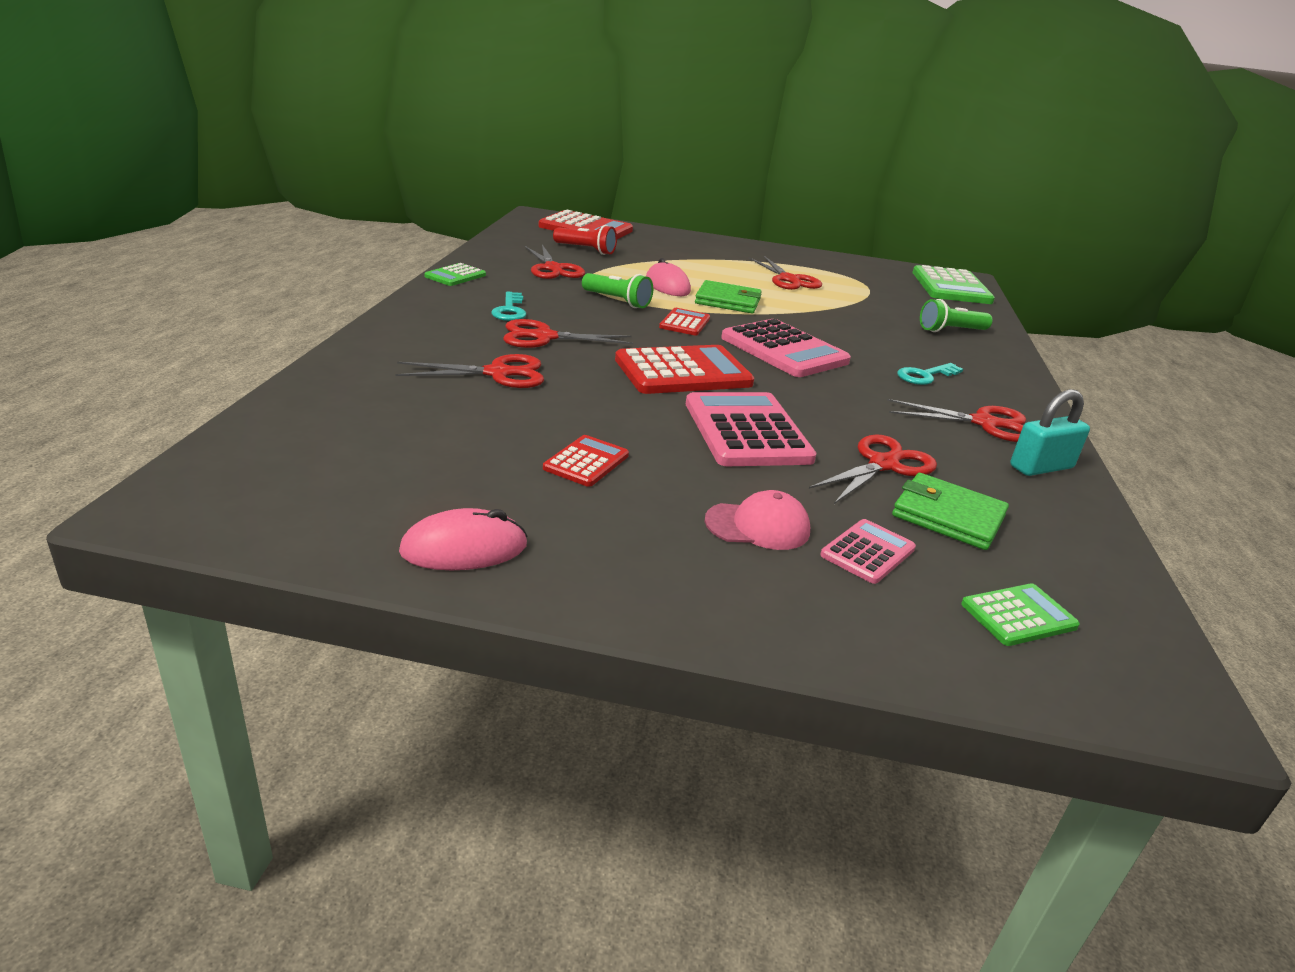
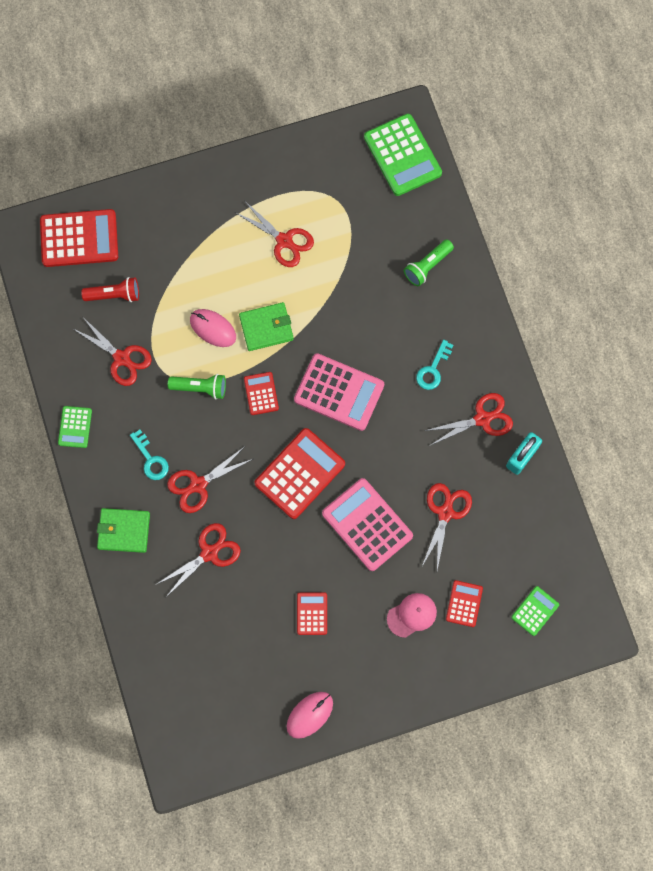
camera: 25 degrees left, 45 degrees up
pink calculator [820,519,916,584] -> red calculator [446,580,483,627]
green wallet [892,473,1009,550] -> green wallet moved to [97,508,150,553]

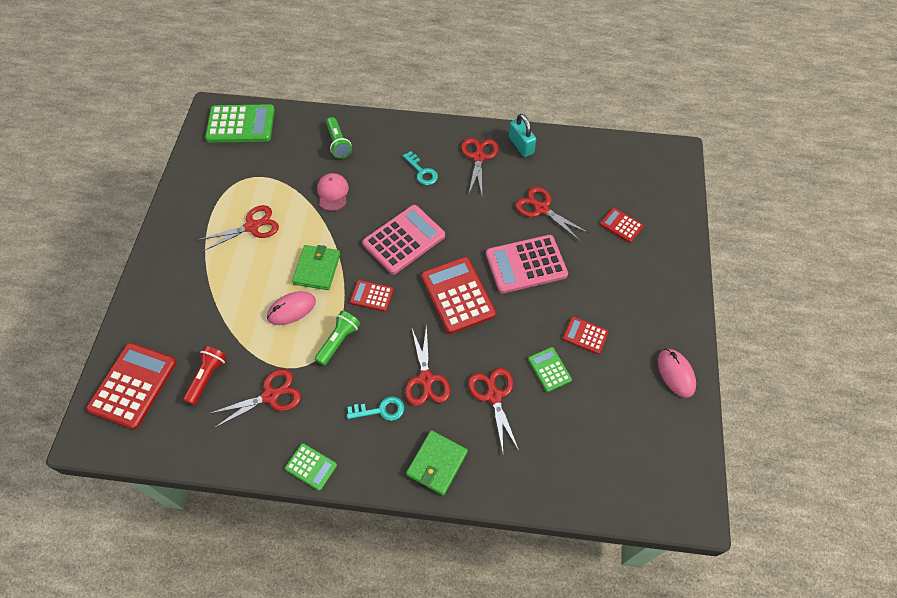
camera: 65 degrees left, 15 degrees down
pink cap [387,593,437,638] -> pink cap moved to [317,173,349,211]
green calculator [511,586,559,636] -> green calculator moved to [528,347,572,392]

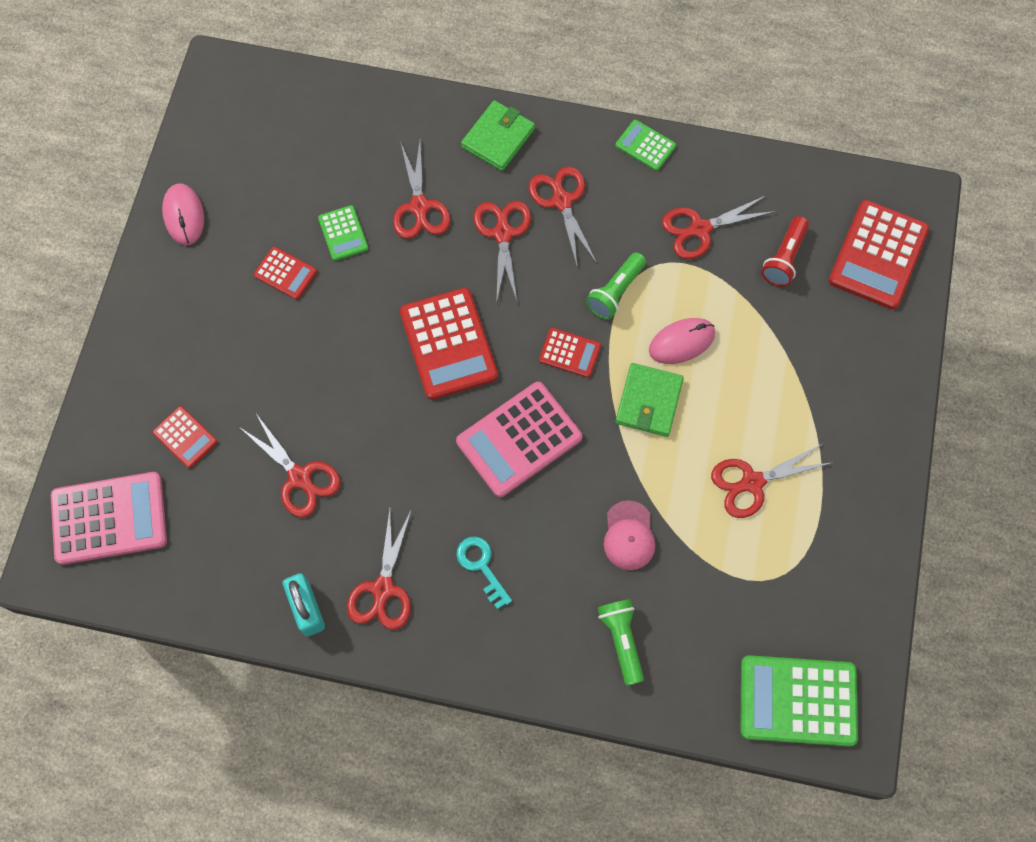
camera: 175 degrees left, 10 degrees up
turquoise key [347,396,404,421] -> red scissors [529,166,597,266]
pink calculator [486,235,568,294] -> pink calculator moved to [51,472,167,565]

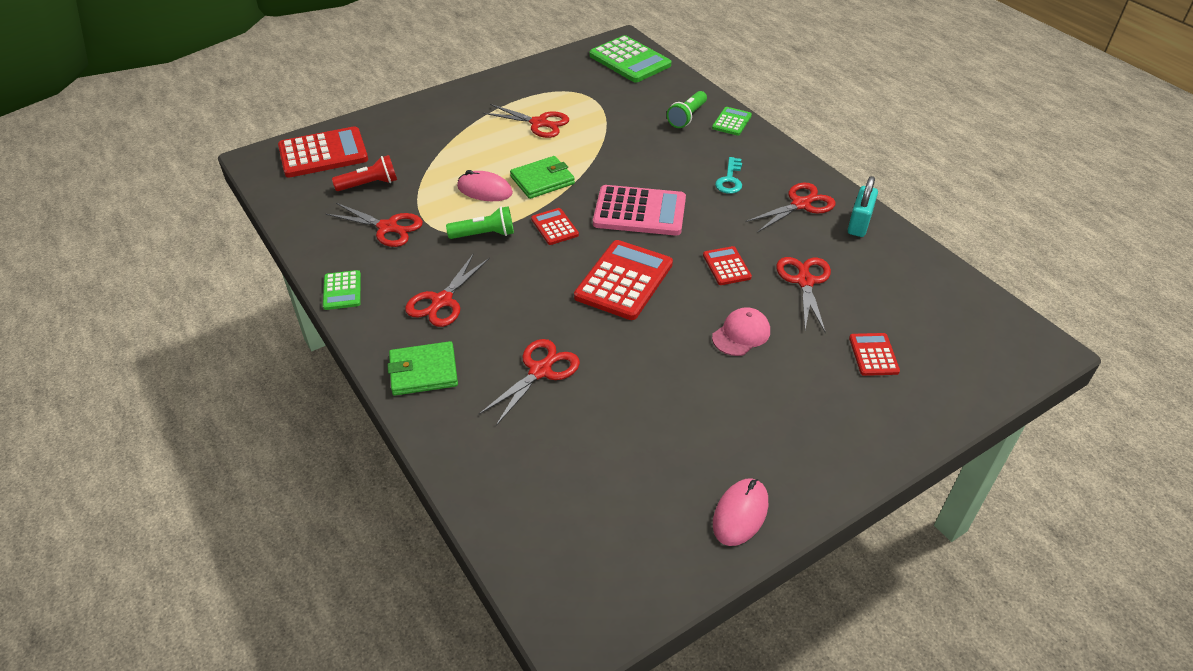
camera: 135 degrees left, 25 degrees down
pink calculator [51,472,167,565] -> none
red calculator [254,247,317,300] -> red calculator moved to [703,246,752,285]
green calculator [318,205,368,261] -> green calculator moved to [712,107,752,136]
red scissors [474,201,531,304] -> none
pink cap [604,500,655,570] -> pink cap moved to [712,307,770,356]

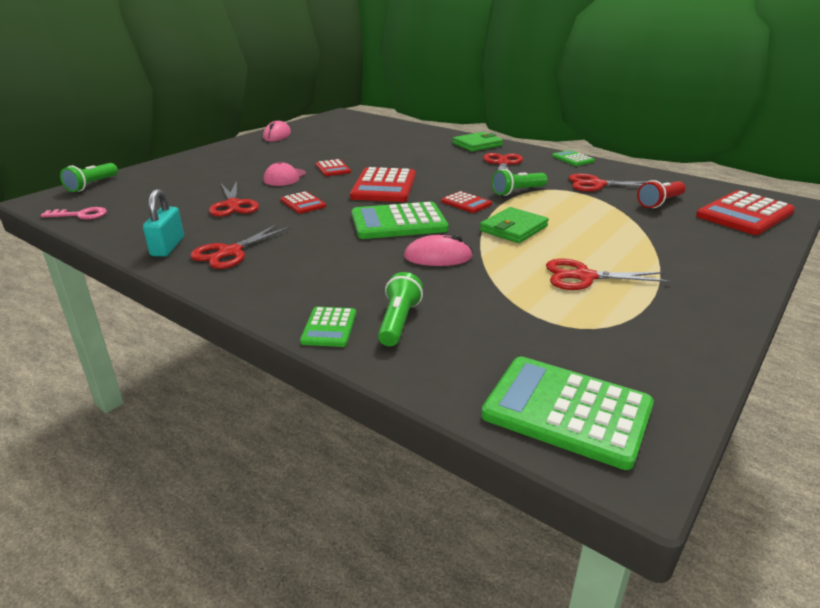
camera: 160 degrees right, 15 degrees down
pink mouse [457,170,513,201] -> pink mouse moved to [404,235,473,266]
red scissors [479,339,580,426] -> none
pink calculator [593,185,686,236] -> green calculator [352,202,449,239]
turquoise key [715,157,742,194] -> none
red calculator [849,333,900,376] -> red calculator moved to [316,159,351,176]
none -> pink key [40,207,107,220]
none -> green flashlight [60,163,118,192]

